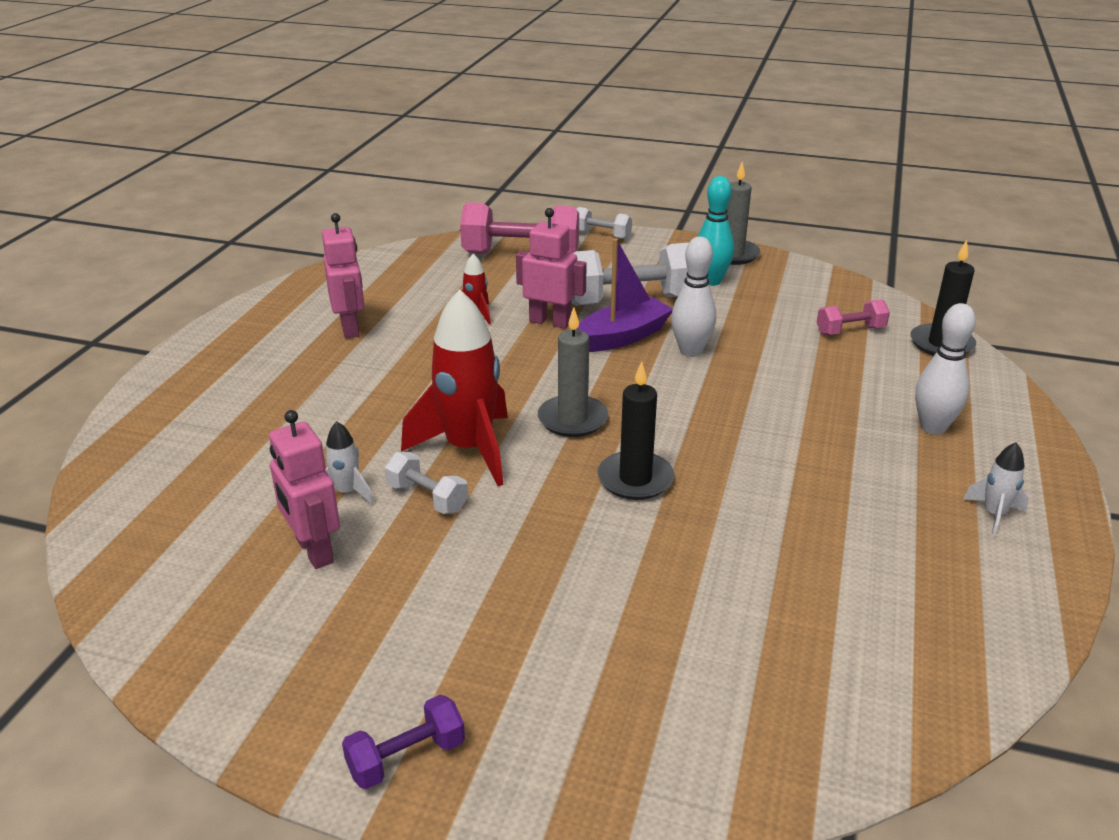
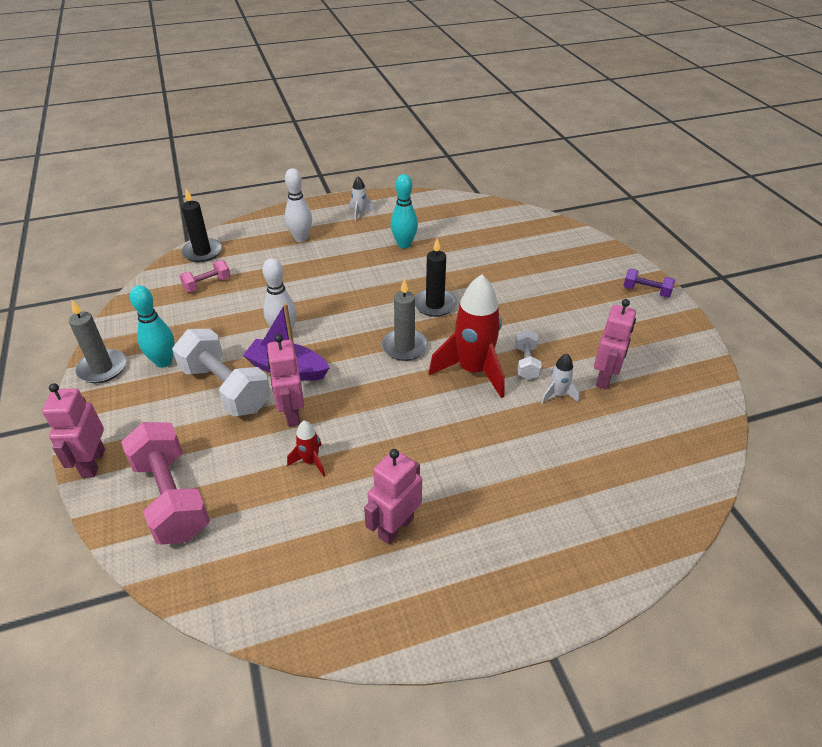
camera: 125 degrees left, 10 degrees up
white dumbbell [576,207,632,240] -> pink robot [42,383,105,478]
pink dumbbell [817,299,890,335] -> pink dumbbell turned 75 degrees counterclockwise [180,260,231,292]
none -> turquoise bowling pin [391,174,418,248]

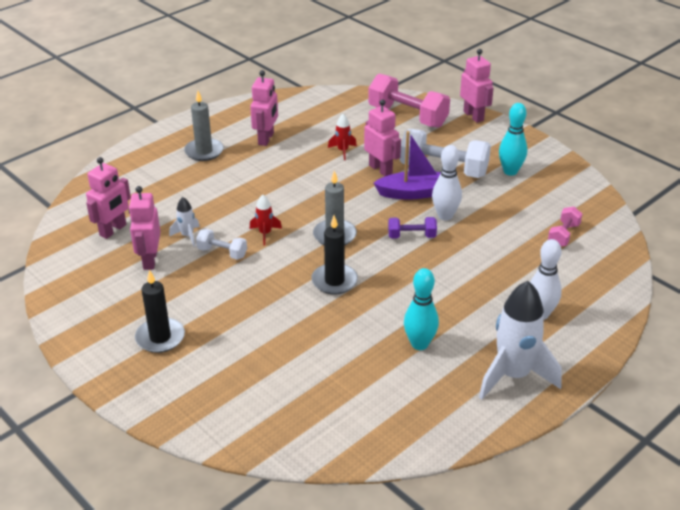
camera: 155 degrees right, 5 degrees down
grey candle [69,300,126,383] -> grey candle moved to [184,91,224,161]
black candle [181,188,222,262] -> black candle moved to [135,270,185,353]
white rocket [350,176,375,221] -> white rocket [479,281,562,400], size x2.18
red rocket [429,274,505,398] -> red rocket [250,195,282,245], size x0.46
white dumbbell [515,329,542,380] -> white dumbbell turned 45 degrees counterclockwise [196,229,247,260]
purple dumbbell [623,269,675,298] -> purple dumbbell moved to [388,217,437,238]
none -> pink robot [86,157,131,239]

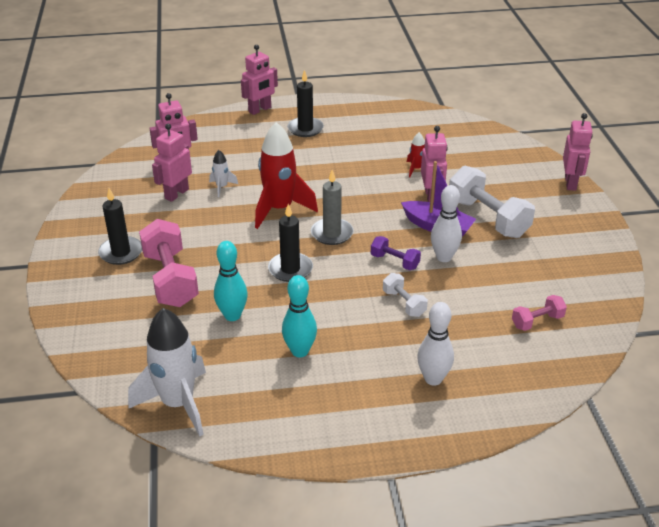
camera: 35 degrees right, 0 degrees up
grey candle [184,91,224,161] -> black candle [287,70,324,137]
white dumbbell [196,229,247,260] -> white dumbbell moved to [383,273,428,317]
pink robot [250,70,278,146] -> pink robot moved to [241,45,278,115]
red rocket [250,195,282,245] -> red rocket [255,122,318,229], size x2.18
pink dumbbell [368,74,450,128] -> pink dumbbell moved to [139,219,199,307]
white rocket [479,281,562,400] -> white rocket moved to [128,308,206,436]
turquoise bowling pin [499,103,527,176] -> turquoise bowling pin moved to [214,241,248,321]

